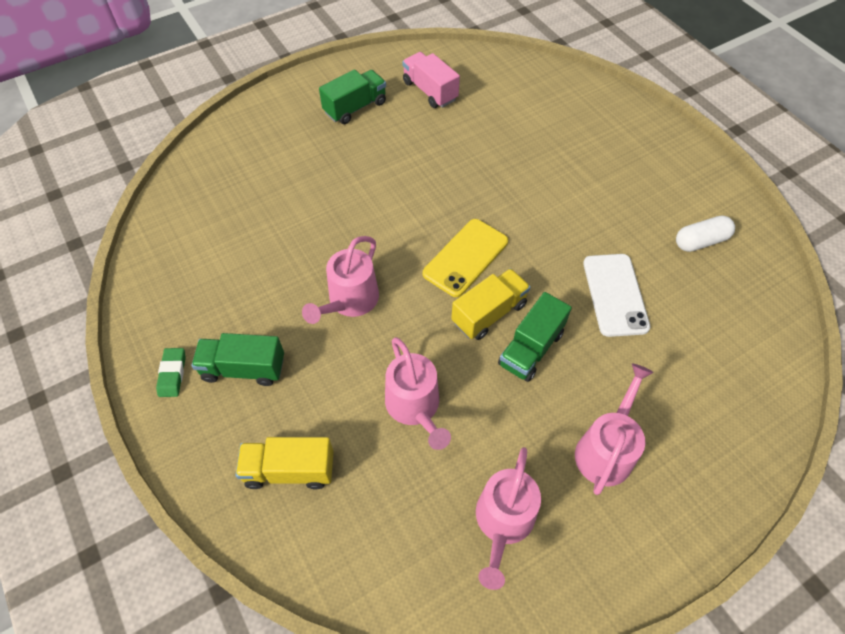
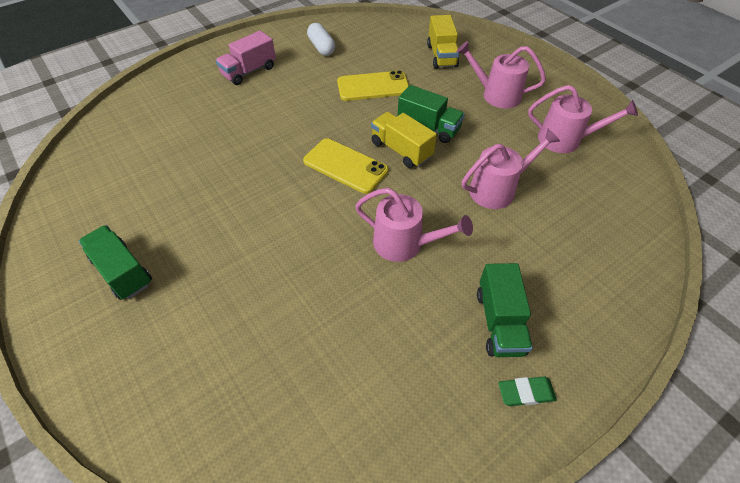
camera: 95 degrees left, 5 degrees down
yellow truck [235,437,334,490] -> yellow truck moved to [427,15,459,68]
pink truck [402,52,460,108] -> pink truck moved to [215,31,276,85]
white phone [583,254,650,337] -> yellow phone [337,70,409,101]

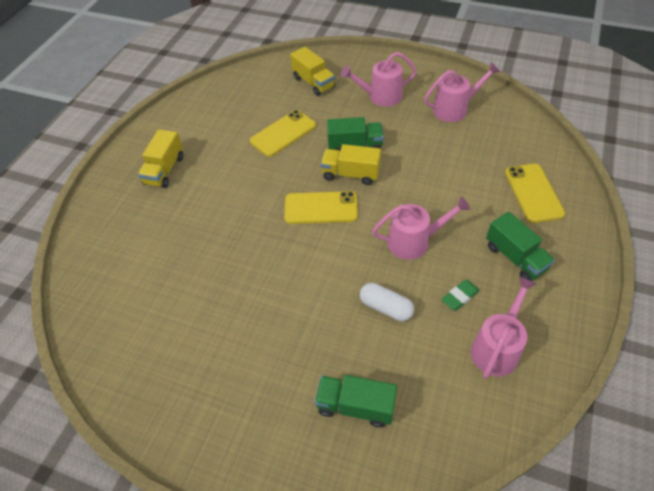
camera: 30 degrees left, 0 degrees up
green truck [79,225,152,300] -> green truck moved to [315,375,397,427]
pink truck [215,31,276,85] -> yellow truck [138,129,183,188]
white capsule [307,23,335,56] -> white capsule moved to [360,283,414,321]
pink watering can [462,129,560,209] -> pink watering can moved to [471,276,537,379]
green eraser [498,376,557,406] -> green eraser moved to [441,280,480,311]
none -> yellow phone [505,164,565,223]

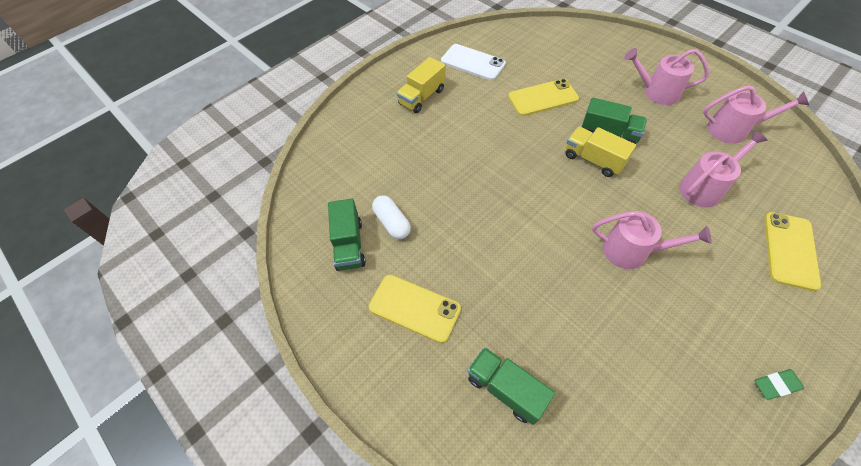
camera: 25 degrees right, 5 degrees up
yellow phone [284,191,358,224] -> yellow phone moved to [369,275,461,343]
yellow truck [290,47,335,96] -> none
white capsule [360,283,414,321] -> white capsule moved to [372,195,411,239]
green eraser [441,280,480,311] -> green eraser moved to [754,369,804,400]
pink watering can [471,276,537,379] -> pink watering can moved to [679,130,768,207]
green truck [486,212,555,281] -> green truck moved to [328,199,366,271]
none -> white phone [441,44,506,81]

